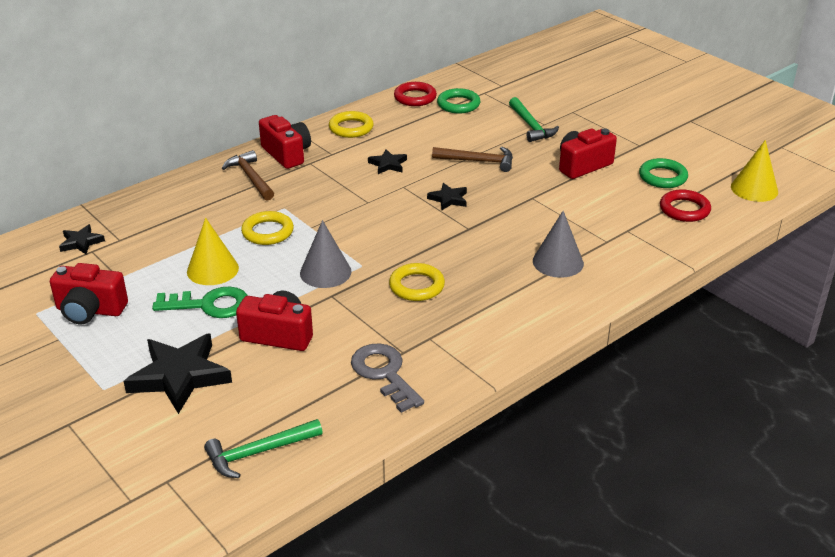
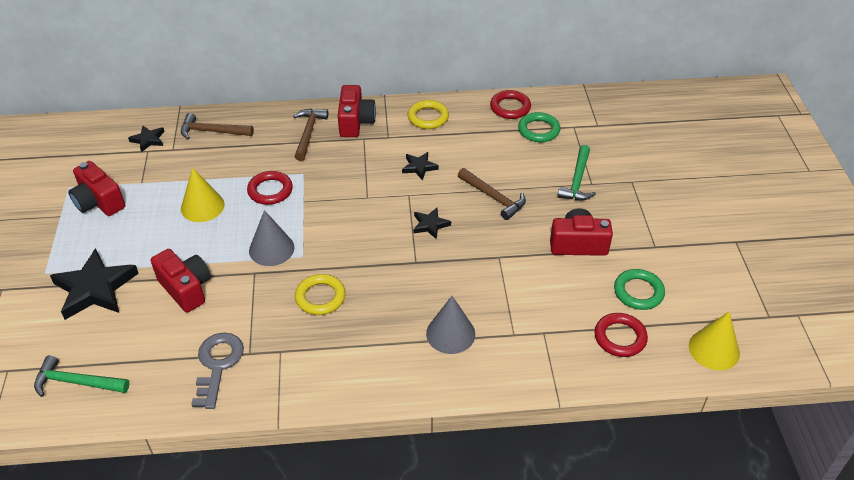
camera: 35 degrees right, 10 degrees up
green key [152,287,248,318] -> none
yellow ring [241,211,294,245] -> red ring [247,171,293,205]
none -> brown hammer [181,113,254,139]

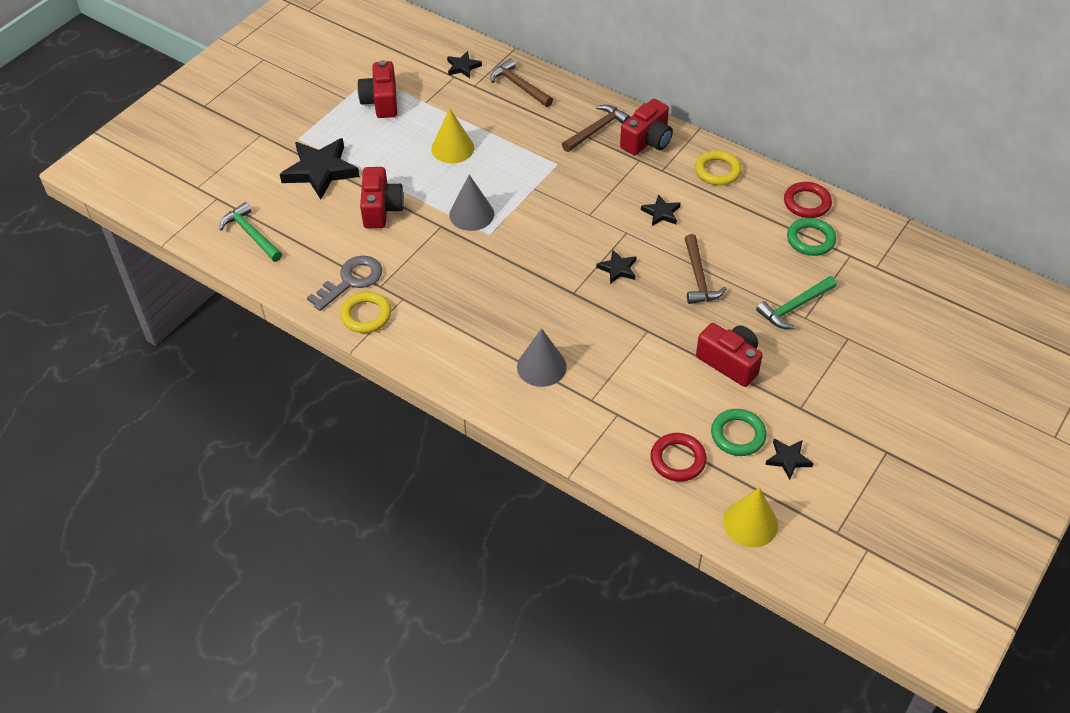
camera: 40 degrees right, 5 degrees up
red ring [247,171,293,205] -> none
yellow ring [295,274,346,315] -> yellow ring moved to [340,292,391,333]
none -> black star [765,439,814,480]

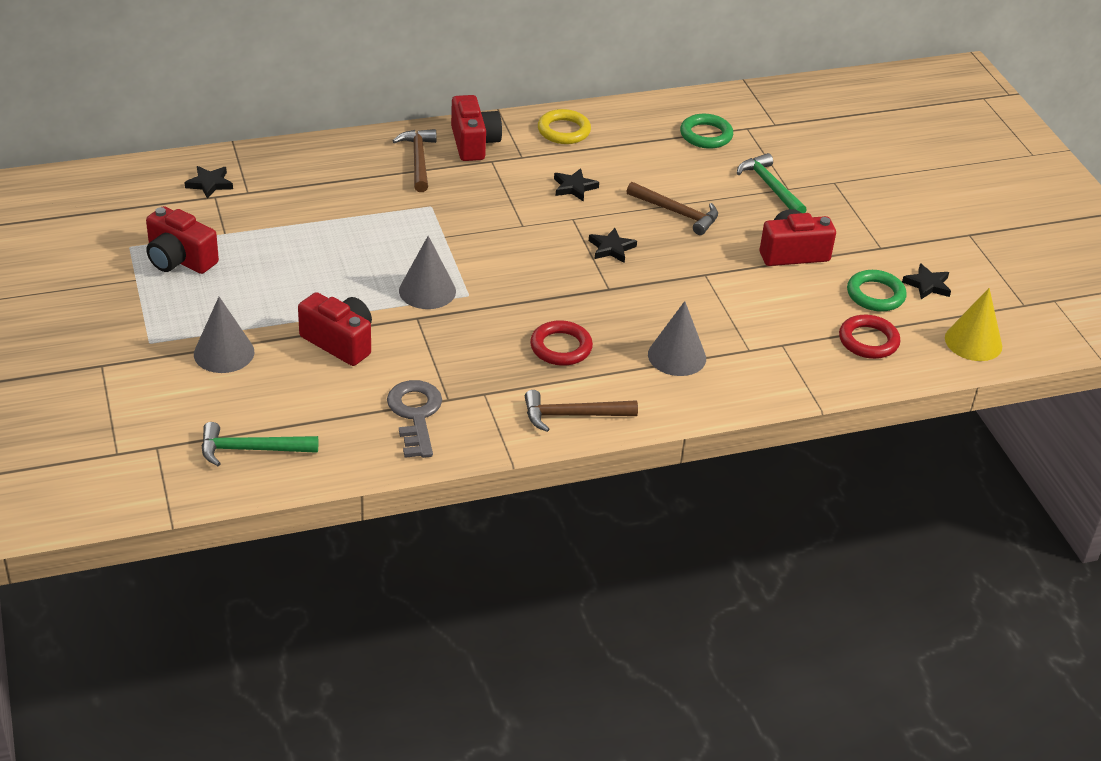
camera: 55 degrees left, 10 degrees down
black star [280,138,360,200] -> grey cone [194,297,254,373]
yellow ring [340,292,391,333] -> none
yellow cone [431,108,474,164] -> none
brown hammer [490,59,553,107] -> brown hammer moved to [525,390,638,432]
green hammer [756,276,837,329] -> green hammer turned 150 degrees clockwise [737,153,807,213]
red ring [784,182,832,218] -> red ring moved to [530,320,593,366]

